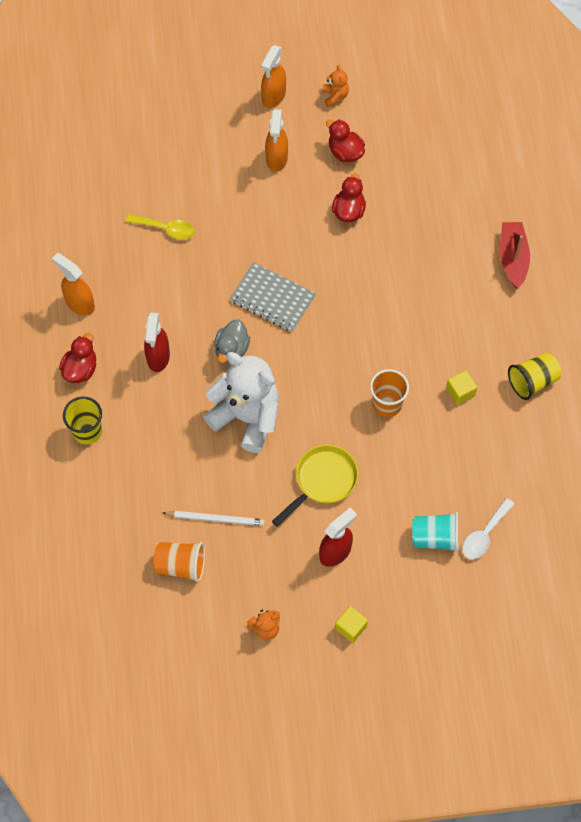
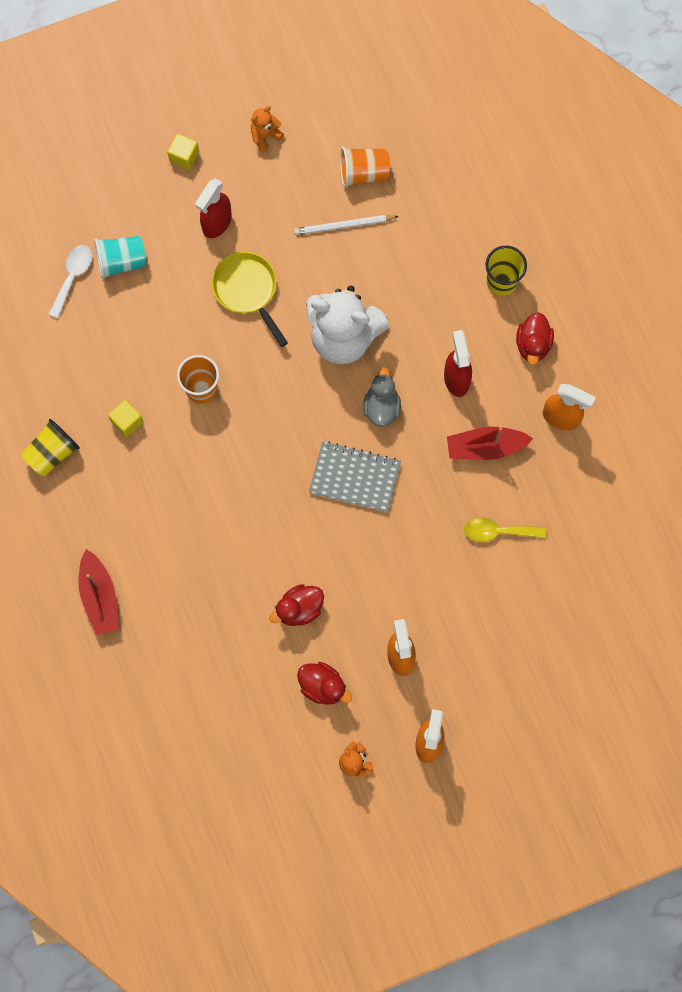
camera: 165 degrees right, 10 degrees up
yellow pan [272,445,358,527] -> yellow pan turned 120 degrees clockwise [212,252,288,347]
red duck [332,173,366,222] -> red duck turned 60 degrees clockwise [269,584,324,626]
none -> red boat [447,427,533,460]

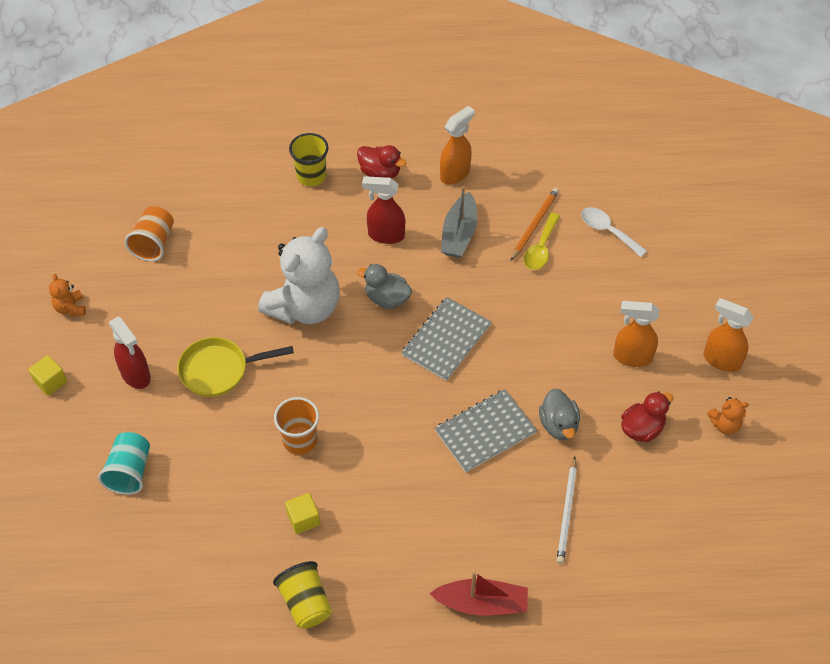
camera: 70 degrees left, 20 degrees down
white spoon [49,245,92,318] -> white spoon moved to [581,207,647,257]
red duck [269,584,324,626] -> grey duck [539,388,580,440]
white pencil [294,215,399,235] -> white pencil moved to [556,457,577,564]
red boat [447,427,533,460] -> grey boat [441,186,477,258]
none -> grey notebook [435,389,537,472]
none -> orange pencil [511,188,559,261]

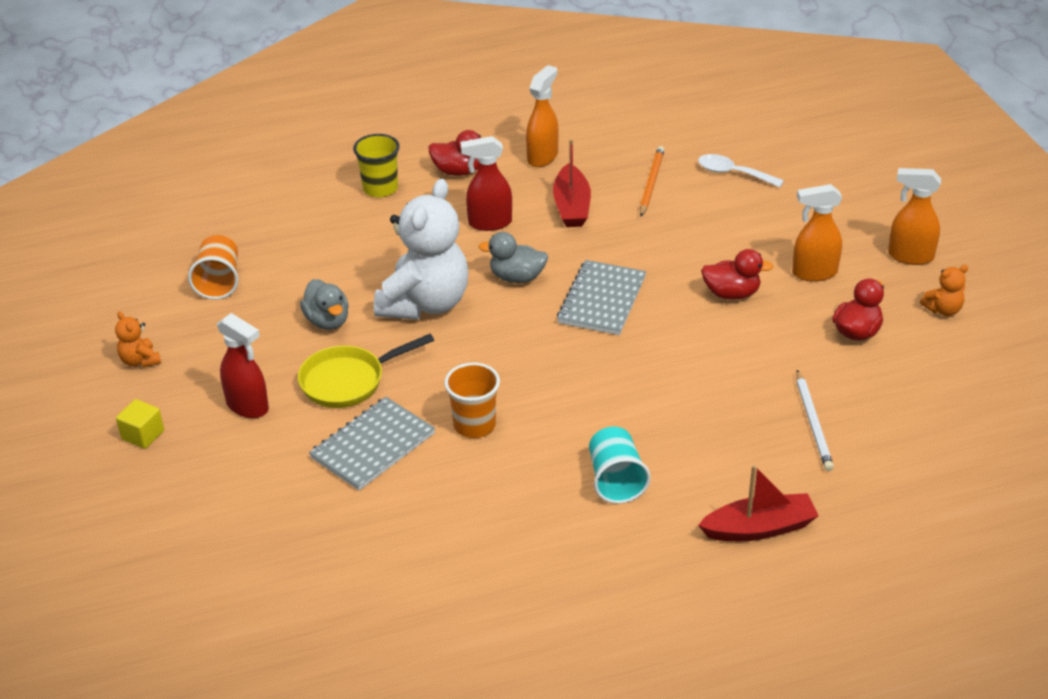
camera: 15 degrees left, 15 degrees down
turquoise cup [98,432,150,495] -> turquoise cup moved to [589,427,651,504]
yellow cup [273,561,332,629] -> none
yellow cube [285,493,320,534] -> none
grey notebook [435,389,537,472] -> grey notebook moved to [309,397,435,490]
grey boat [441,186,477,258] -> red boat [553,139,591,227]
yellow spoon [524,213,560,270] -> none
grey duck [539,388,580,440] -> grey duck moved to [300,279,349,330]
none -> red duck [701,249,774,300]

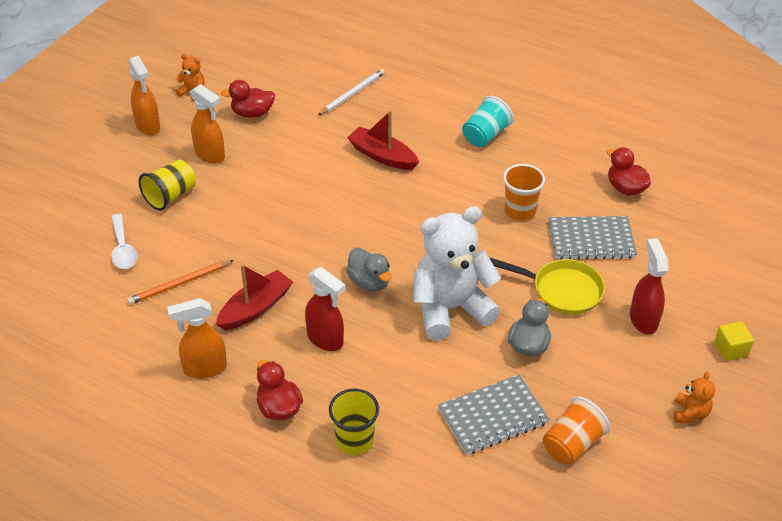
camera: 135 degrees left, 5 degrees up
grey notebook [557,260,646,335] -> grey notebook moved to [438,374,550,455]
red boat [698,465,819,541] -> red boat moved to [347,111,419,170]
red duck [701,249,774,300] -> red duck moved to [607,147,651,195]
none -> yellow cup [139,160,196,211]

